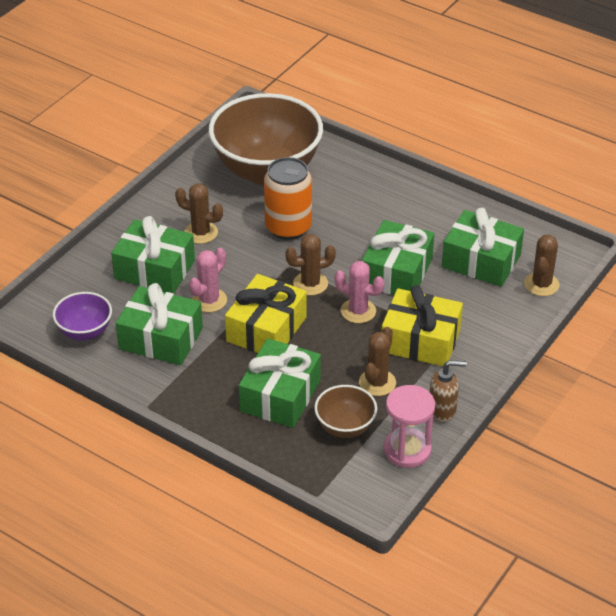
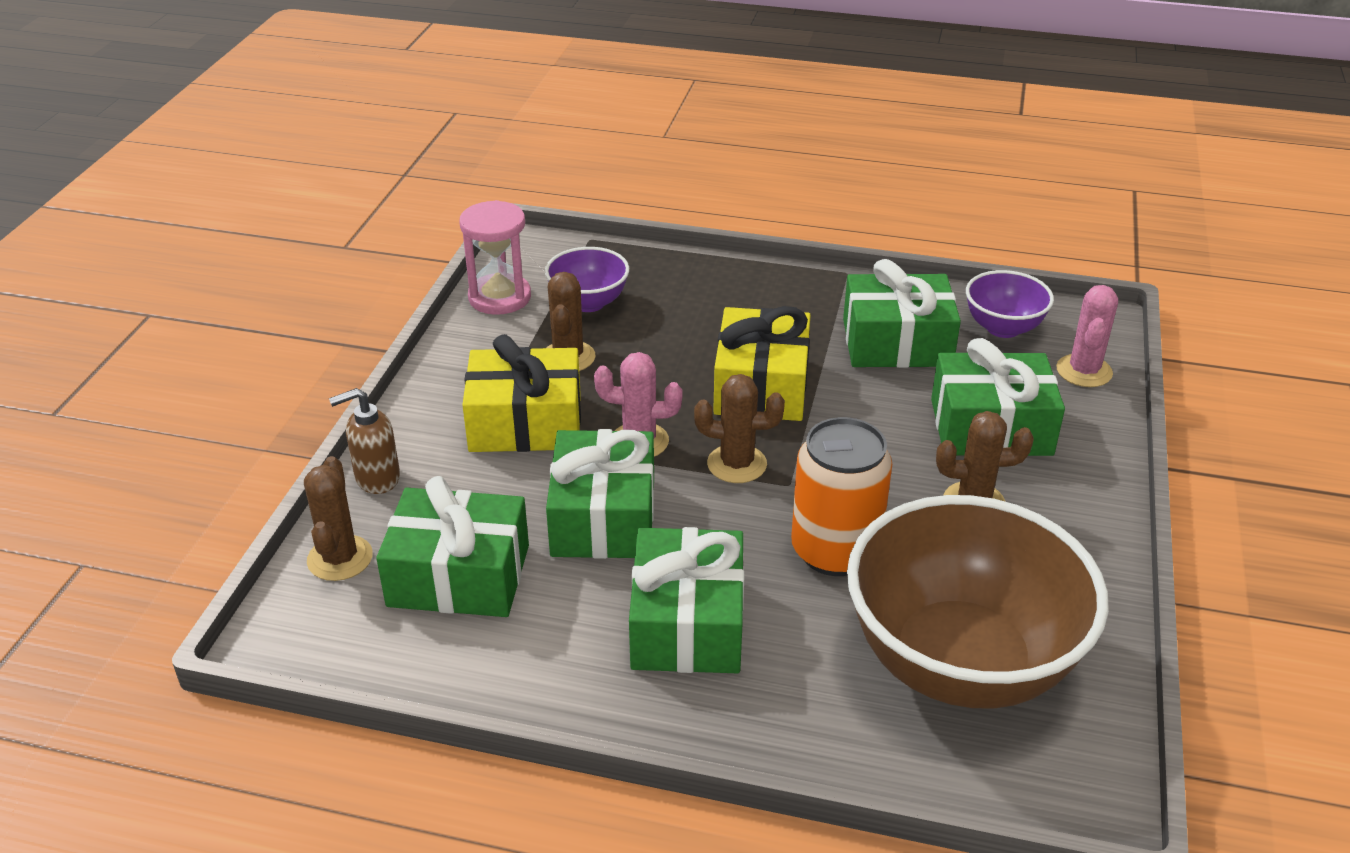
camera: 160 degrees right, 5 degrees down
pink cactus [189,248,227,312] -> pink cactus moved to [1056,285,1118,387]
green gift [239,338,321,428] -> green gift moved to [629,527,744,673]
brown cactus [285,234,336,296] -> brown cactus turned 45 degrees clockwise [694,374,785,483]
brown bowl [314,385,377,438] -> purple bowl [545,247,629,312]
brown soap dispenser [430,360,467,422] -> brown soap dispenser moved to [329,388,400,494]

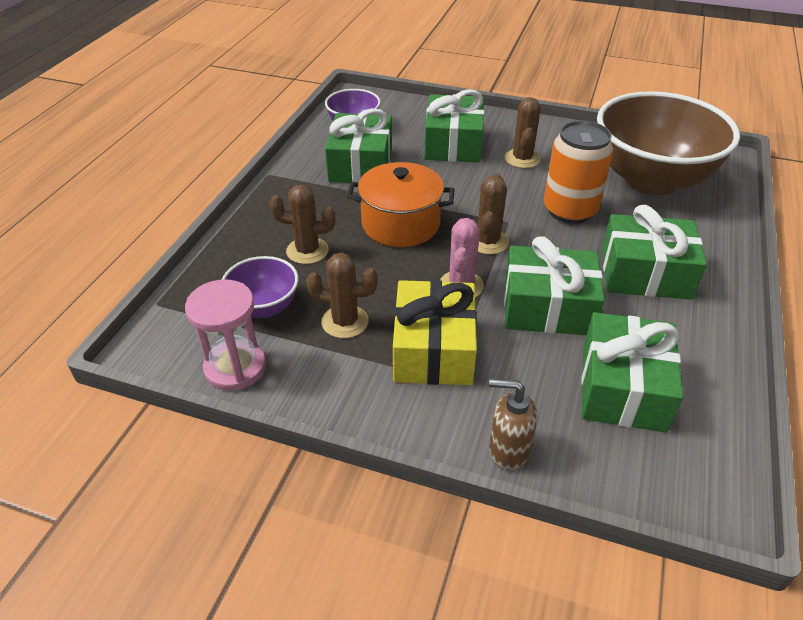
camera: 85 degrees left, 5 degrees up
brown cactus [304,456,373,581] -> brown cactus moved to [269,184,336,264]
brown soap dispenser [329,388,400,494] -> brown soap dispenser turned 120 degrees clockwise [489,379,538,470]
yellow gift [713,306,811,421] -> orange pot [347,162,455,247]
pink cactus [1056,285,1118,387] -> none

